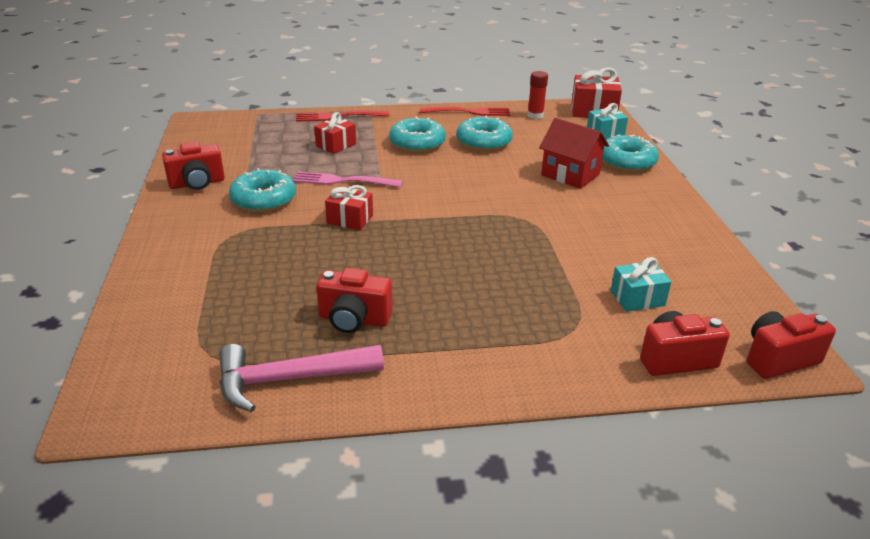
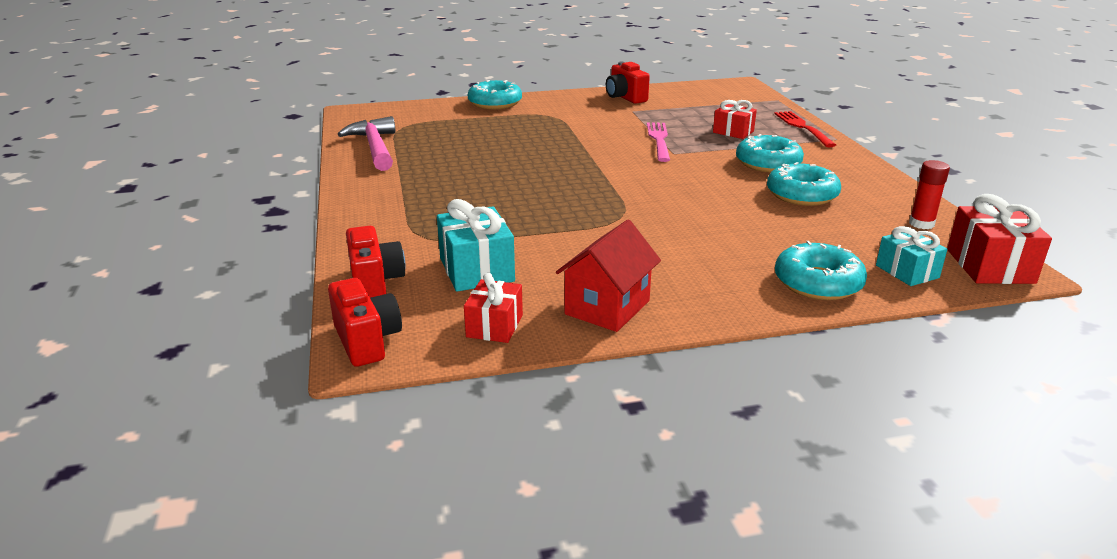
camera: 85 degrees right, 5 degrees down
turquoise donut [229,168,296,212] -> turquoise donut moved to [468,80,522,109]
red camera [316,268,392,333] -> none
red gift [325,185,373,230] -> red gift moved to [464,273,523,343]
red fork [420,107,511,116] -> none
red house [539,118,609,189] -> red house moved to [556,220,661,332]
turquoise gift [611,257,671,312] -> turquoise gift [437,199,515,292], size x1.53

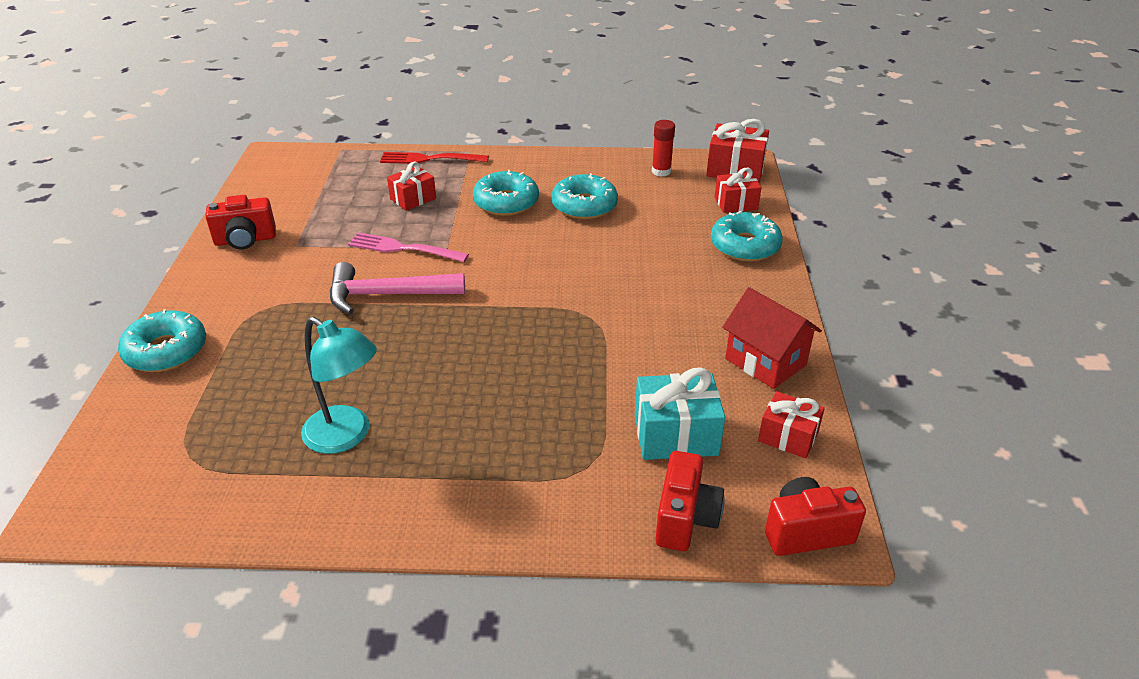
camera: 75 degrees left, 10 degrees up
pink hammer [338,116,395,171] -> pink hammer moved to [330,262,465,314]
red camera [346,226,406,298] -> red camera turned 105 degrees clockwise [655,451,724,551]
turquoise gift [876,226,947,286] -> red gift [715,168,762,213]
none -> turquoise lamp [301,316,377,454]

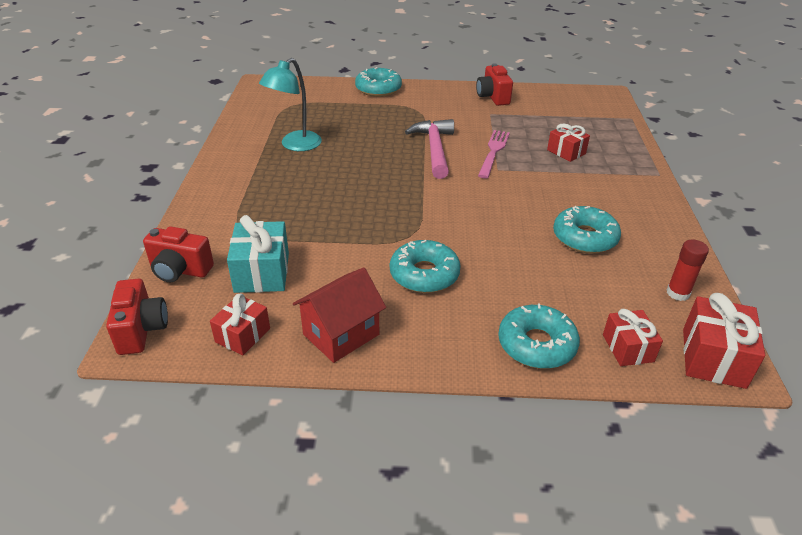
camera: 90 degrees right, 0 degrees up
red fork [380,152,489,164] -> none
turquoise donut [473,170,539,216] -> turquoise donut moved to [390,240,461,293]

